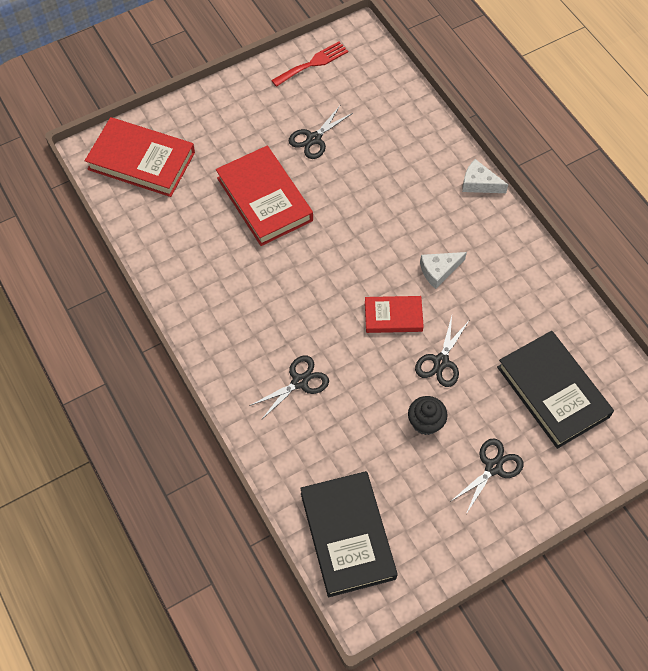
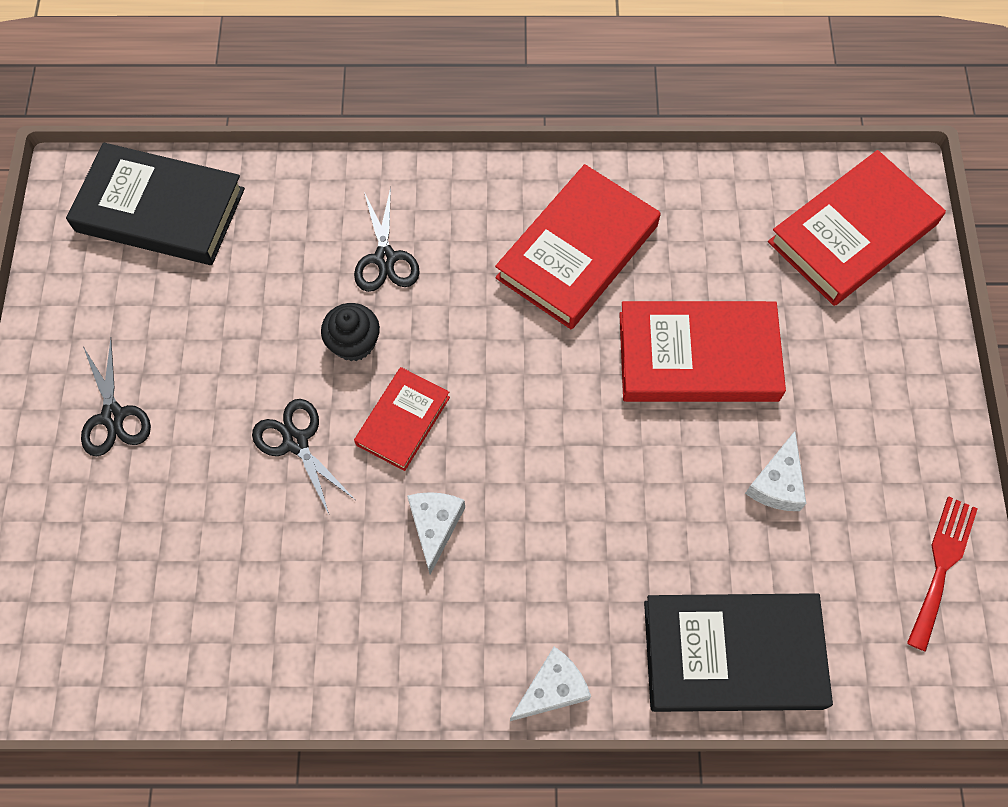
camera: 120 degrees right, 5 degrees up
red fork [271,41,348,87] -> red fork turned 150 degrees counterclockwise [907,496,978,652]
black scissors [289,106,353,159] -> white cheese [745,431,806,511]
black cupcake [408,396,448,435] -> black cupcake moved to [321,303,380,361]
black book [497,331,614,449] -> black book moved to [644,593,833,712]
none -> red book [495,164,661,329]

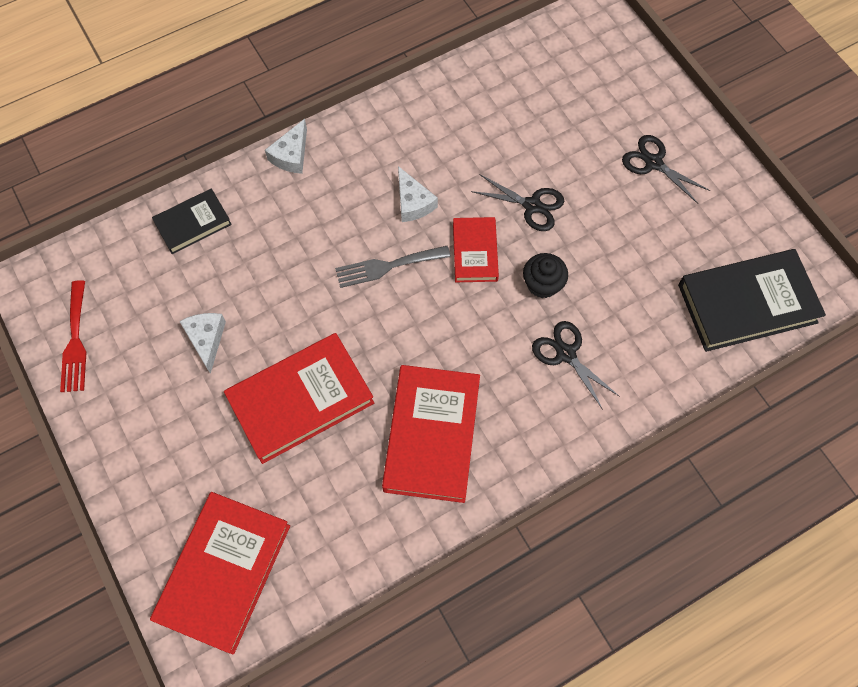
camera: 150 degrees right, 0 degrees up
black book [644,593,833,712] -> black book [152,189,232,254], size x0.57
none -> grey fork [335,246,451,288]

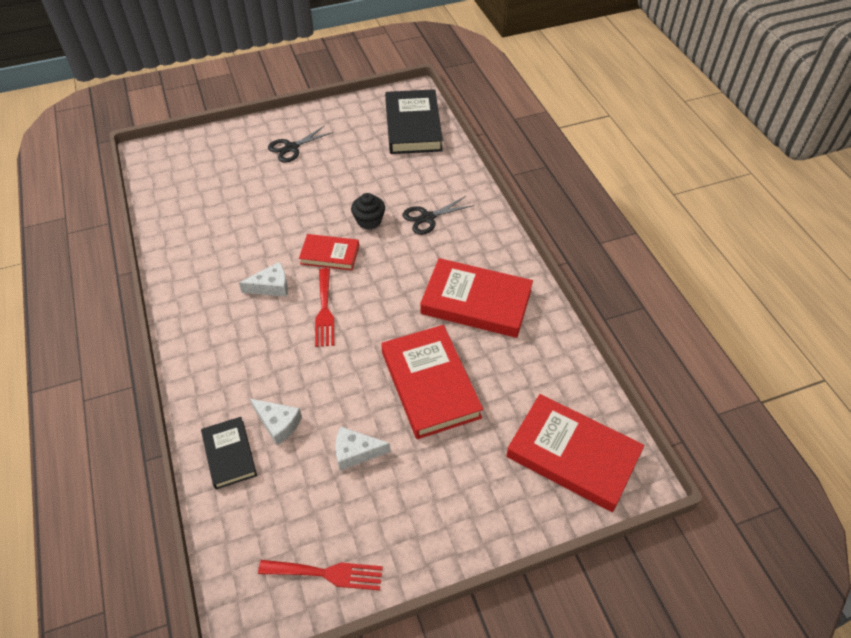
camera: 80 degrees left, 15 degrees down
white cheese [265,119,307,174] -> white cheese moved to [250,399,302,445]
grey fork [335,246,451,288] -> red fork [315,268,334,347]
black scissors [471,174,565,231] -> none

